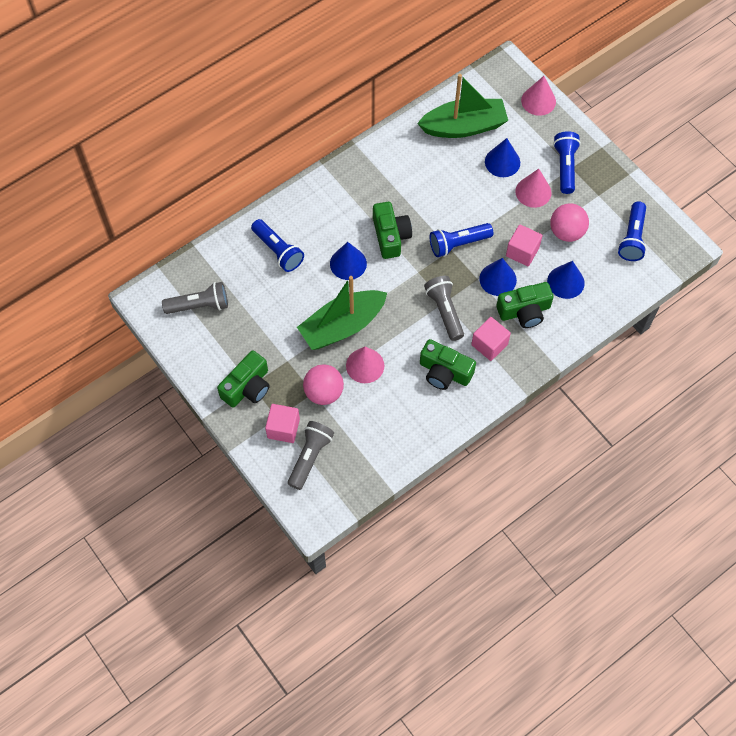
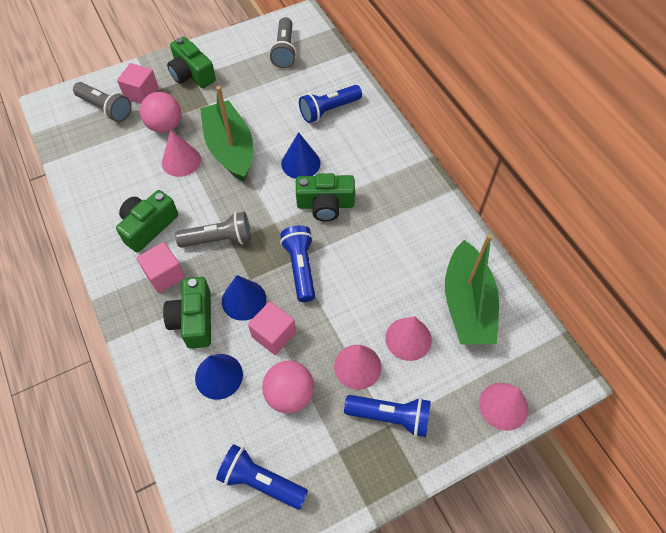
camera: 100 degrees right, 5 degrees down
blue cone [485,138,520,177] -> pink cone [386,316,432,361]

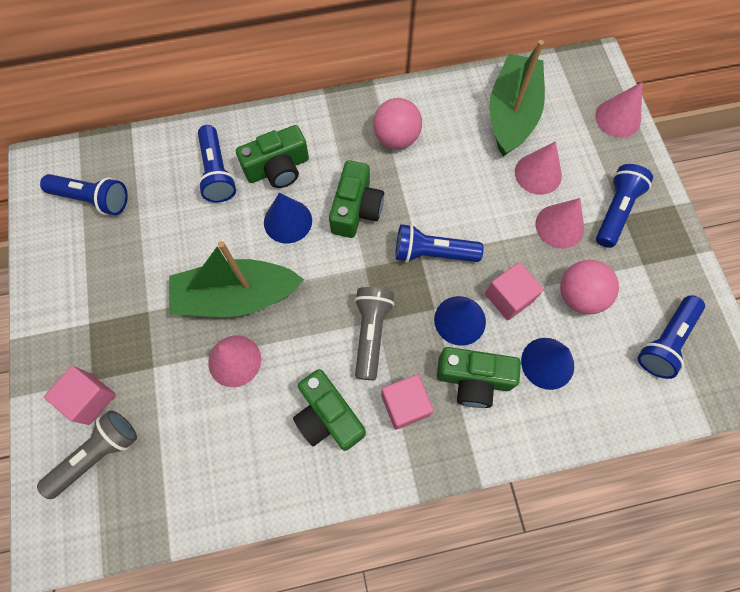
camera: 75 degrees left, 10 degrees up
pink ball [140,92,181,133] -> pink ball moved to [373,98,422,149]
green camera [167,37,216,88] -> green camera moved to [236,125,309,188]
grey flashlight [269,17,297,68] -> blue flashlight [40,174,128,215]
green boat [445,234,499,344] -> green boat turned 90 degrees counterclockwise [489,40,545,157]

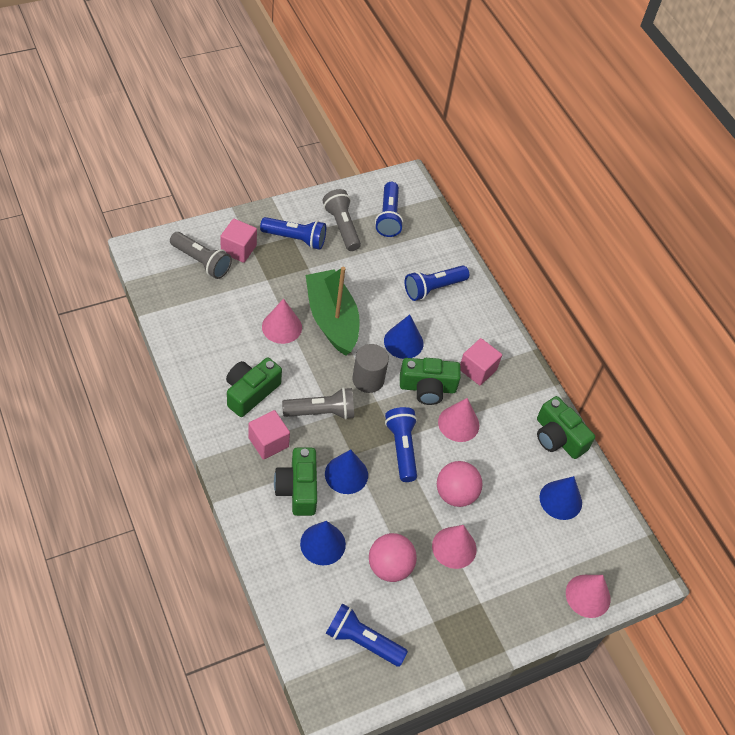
camera: 70 degrees right, 15 degrees down
green camera [236,125,309,188] -> green camera moved to [537,396,595,459]
pink ball [373,98,422,149] -> pink ball moved to [437,461,483,507]
pink cube [485,262,544,320] -> pink cube moved to [460,338,502,385]
green boat [489,40,545,157] -> blue cone [540,476,582,520]
pink cone [515,141,562,195] -> pink cone moved to [438,398,479,442]
blue flashlight [596,164,653,248] -> blue flashlight moved to [260,217,326,250]
none -> grey flashlight [322,189,361,251]
none -> grey cylinder [352,344,389,393]

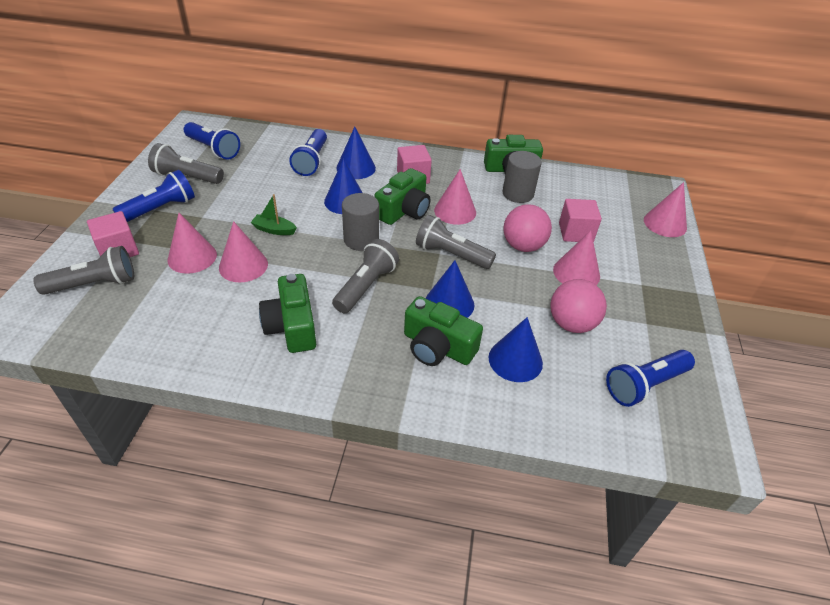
camera: 50 degrees left, 10 degrees down
pink cube [248,410,290,460] -> pink cube moved to [559,199,602,242]
green boat [306,266,360,356] -> green boat [251,194,297,235], size x0.41
blue flashlight [385,407,417,482] -> grey flashlight [416,215,496,269]
blue cone [540,476,582,520] -> blue cone moved to [336,127,376,179]
none -> pink cone [167,213,217,274]
none -> grey cylinder [503,151,542,203]

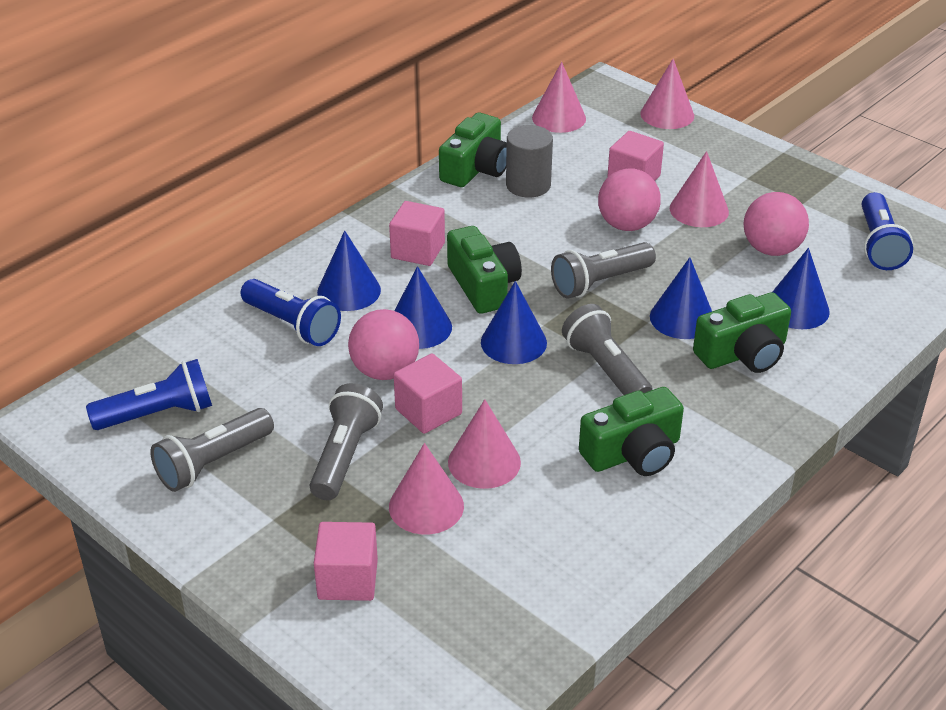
camera: 55 degrees left, 5 degrees down
grey flashlight [33,246,134,295] -> grey flashlight moved to [310,383,383,500]
blue flashlight [112,170,195,222] -> none
green boat [251,194,297,235] -> pink cube [394,353,462,434]
green camera [259,274,316,353] -> green camera turned 45 degrees counterclockwise [579,387,684,476]
grey cylinder [342,193,379,251] -> blue cone [481,281,547,364]
pink cone [434,169,476,225] -> pink cone moved to [532,62,586,133]
none -> pink ball [348,309,419,380]

